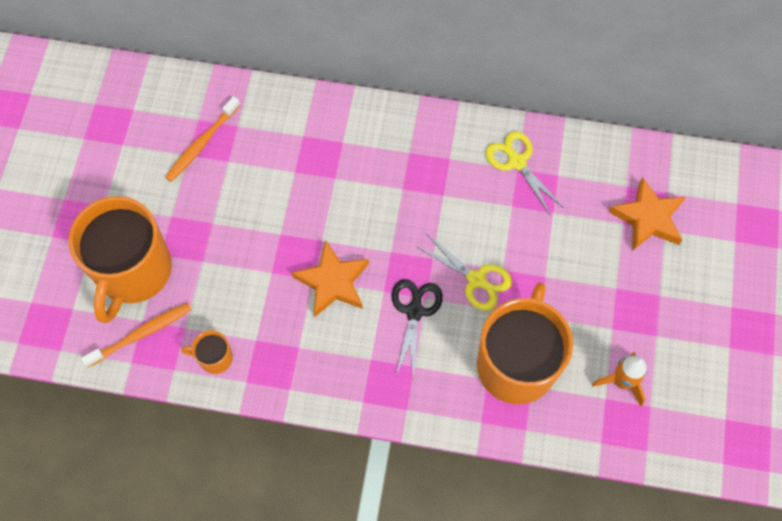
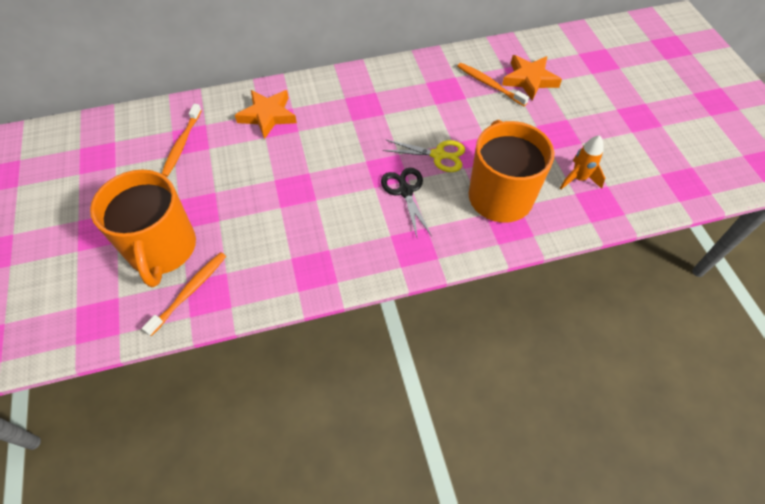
camera: 25 degrees left, 10 degrees down
orange mug [182,330,233,374] -> none
orange star [292,240,369,317] -> orange star moved to [235,90,297,139]
yellow scissors [486,131,564,216] -> none
none -> orange toothbrush [457,63,529,106]

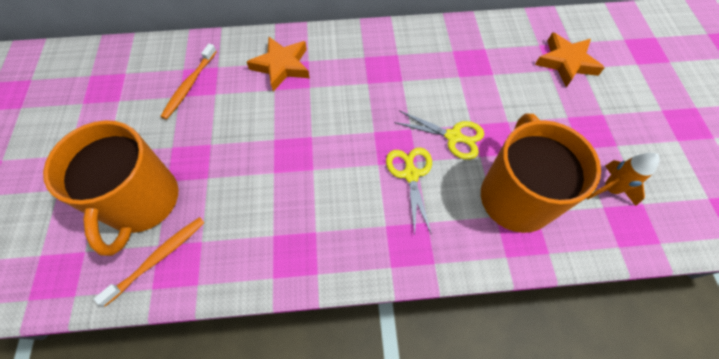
camera: 10 degrees right, 5 degrees up
black scissors [381,168,431,237] -> yellow scissors [386,147,432,234]
orange toothbrush [457,63,529,106] -> none

